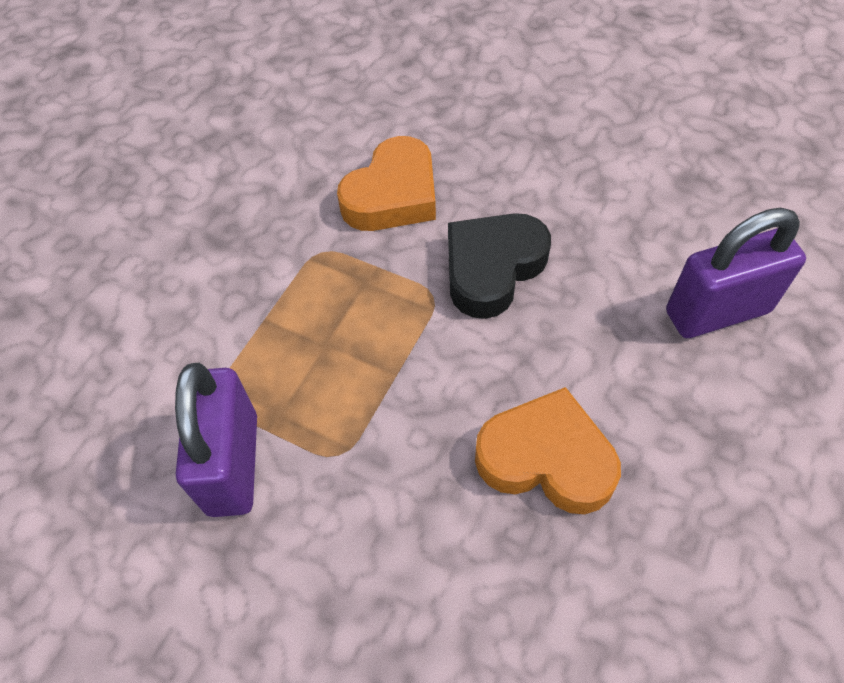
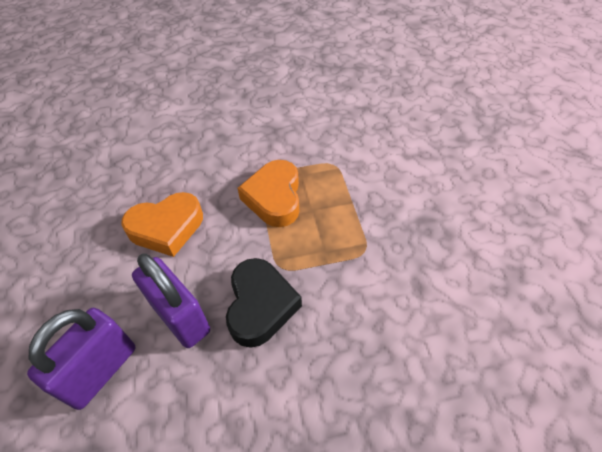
camera: 140 degrees right, 5 degrees down
purple padlock [175,363,257,517] -> purple padlock moved to [132,254,210,348]
orange heart [337,136,436,231] -> orange heart moved to [238,160,299,227]

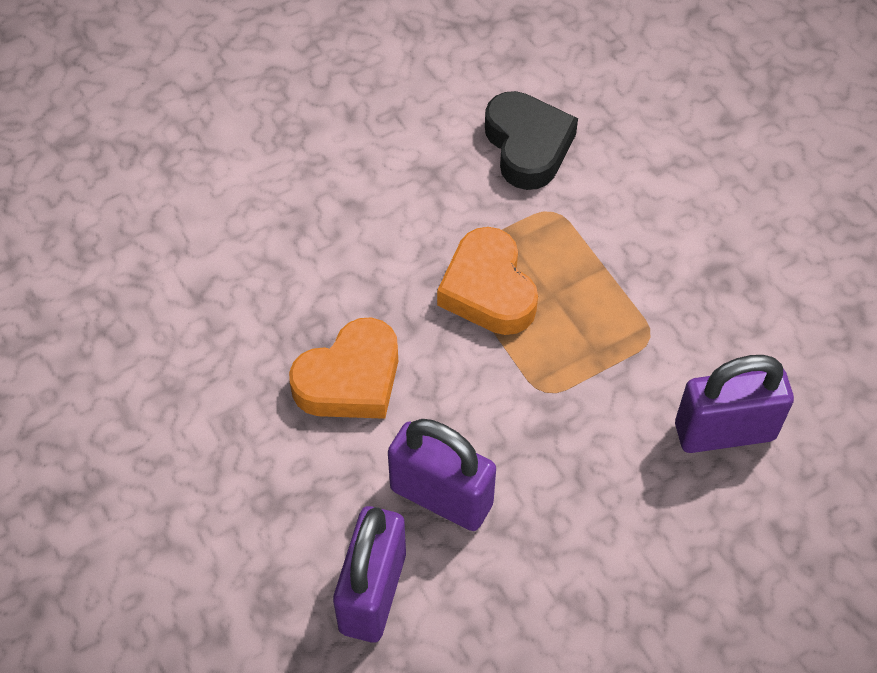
camera: 20 degrees left, 5 degrees up
black heart [226,258,302,348] -> black heart moved to [485,91,578,190]
none -> purple padlock [675,355,794,453]

